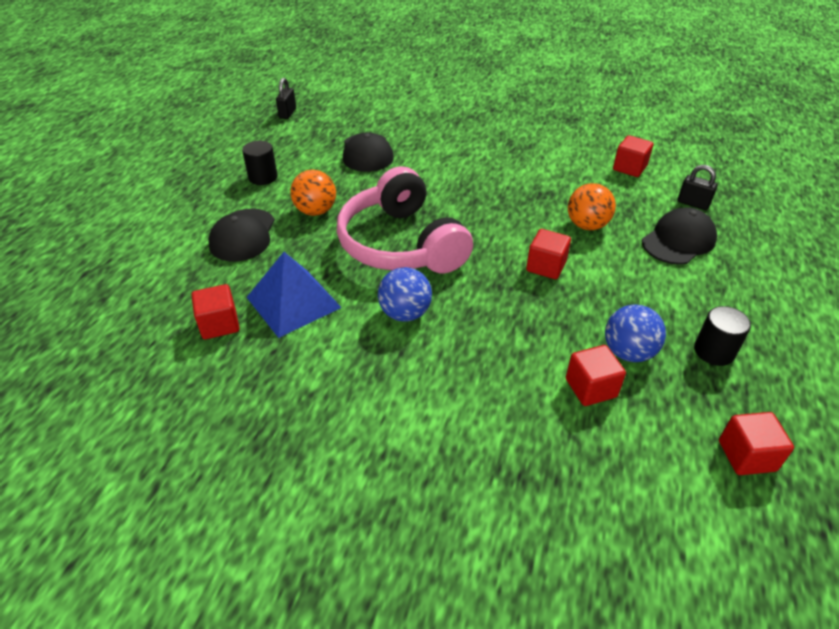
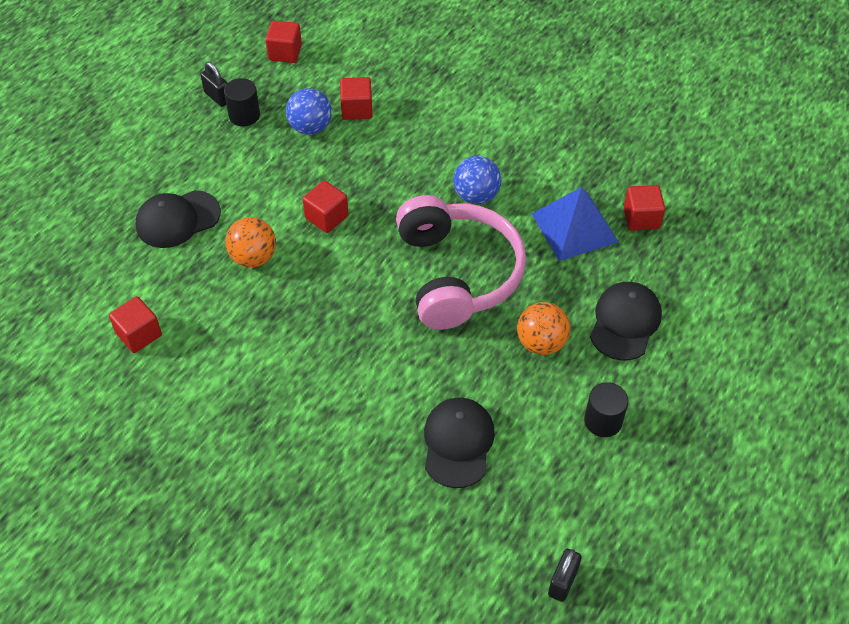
camera: 165 degrees left, 10 degrees up
black padlock [677,165,718,210] -> black padlock moved to [200,62,227,107]

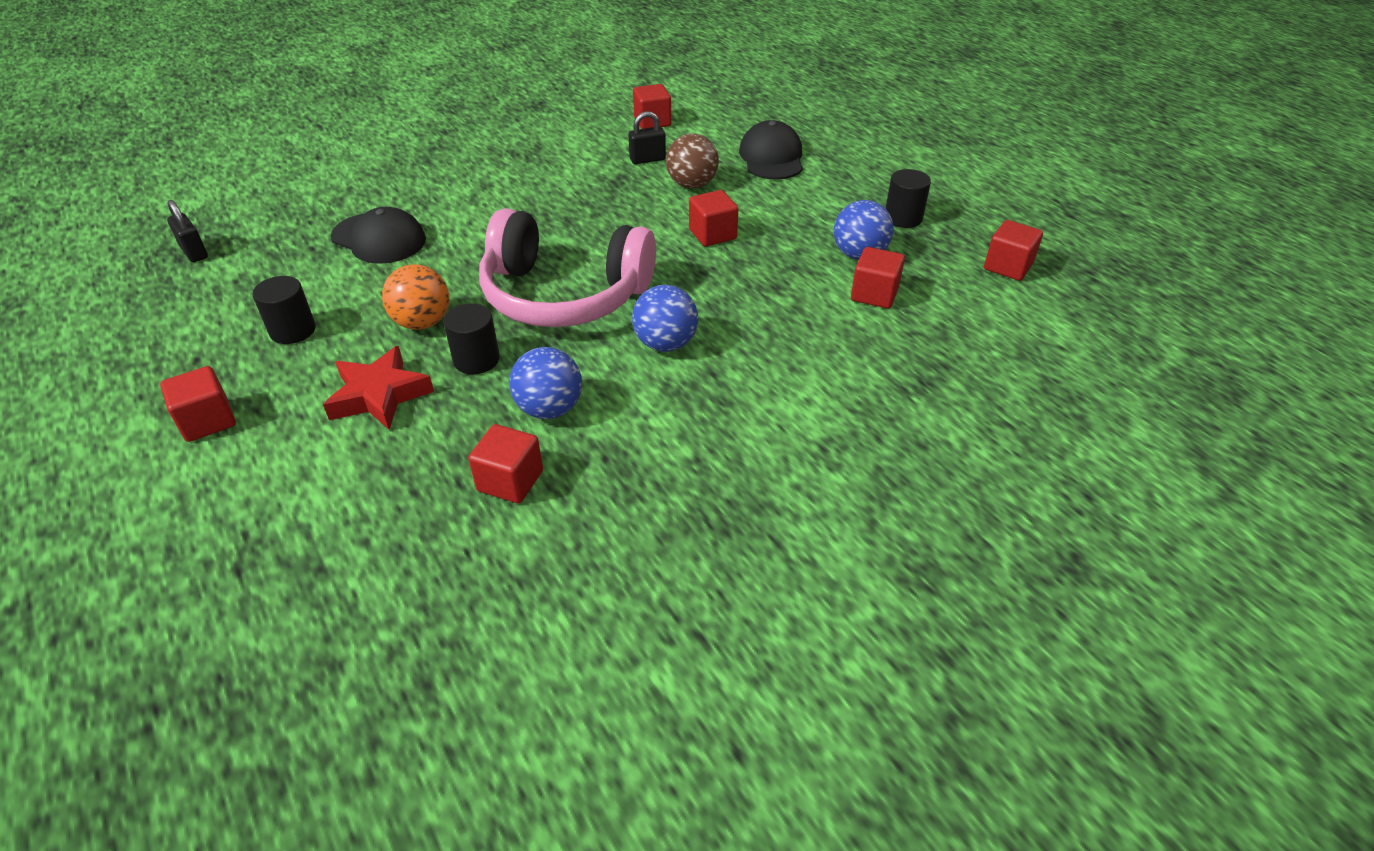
camera: 115 degrees right, 10 degrees down
black padlock [200,62,227,107] -> black padlock moved to [629,111,666,164]
orange ball [225,217,276,267] -> brown ball [666,133,719,189]
blue pyramid [532,187,618,261] -> blue ball [509,347,582,419]
black cap [590,282,662,361] -> red star [323,346,434,430]
none -> red cube [160,366,236,442]
none -> black cylinder [443,304,500,374]

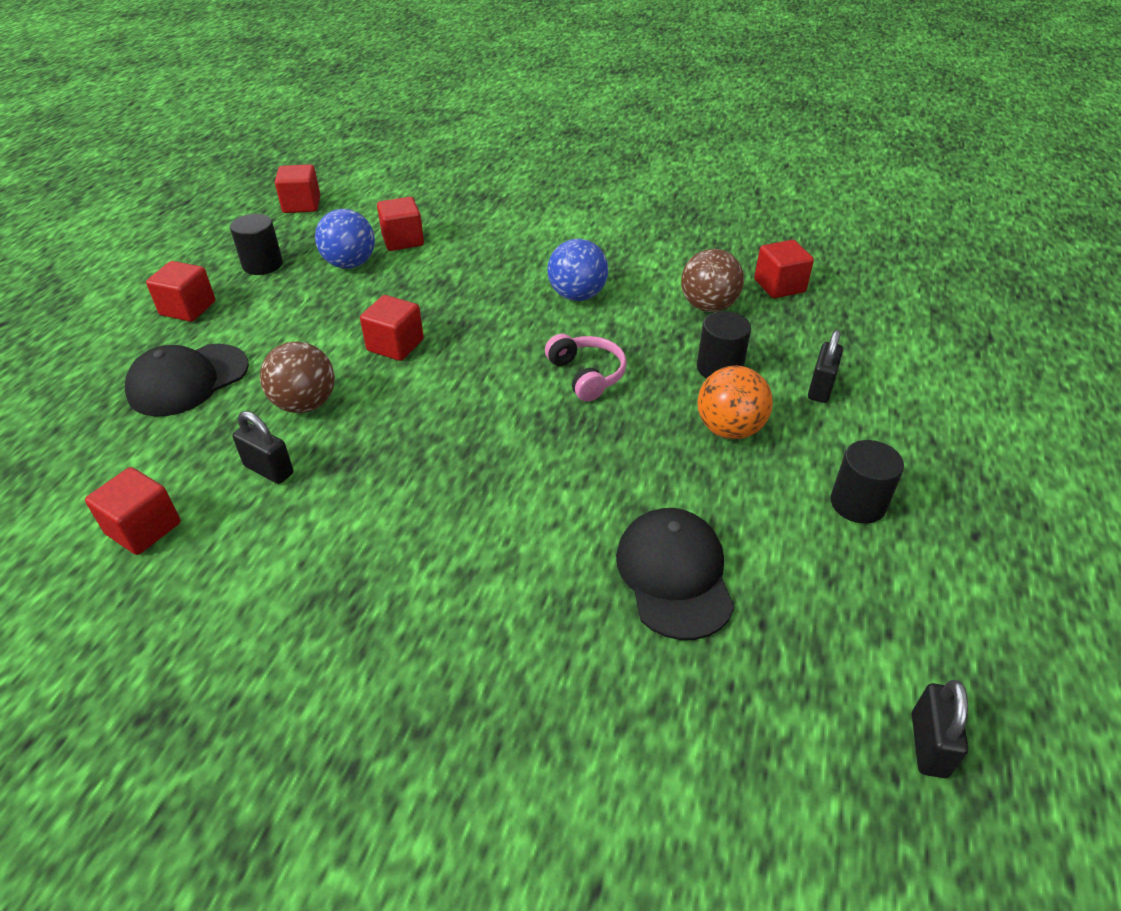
camera: 130 degrees left, 0 degrees up
red cube [160,366,236,442] -> red cube moved to [146,261,215,322]
red star [323,346,434,430] -> black padlock [808,330,843,403]
pink headphones [479,208,656,327] -> pink headphones [545,334,627,402], size x0.44
blue ball [509,347,582,419] -> brown ball [681,249,744,312]

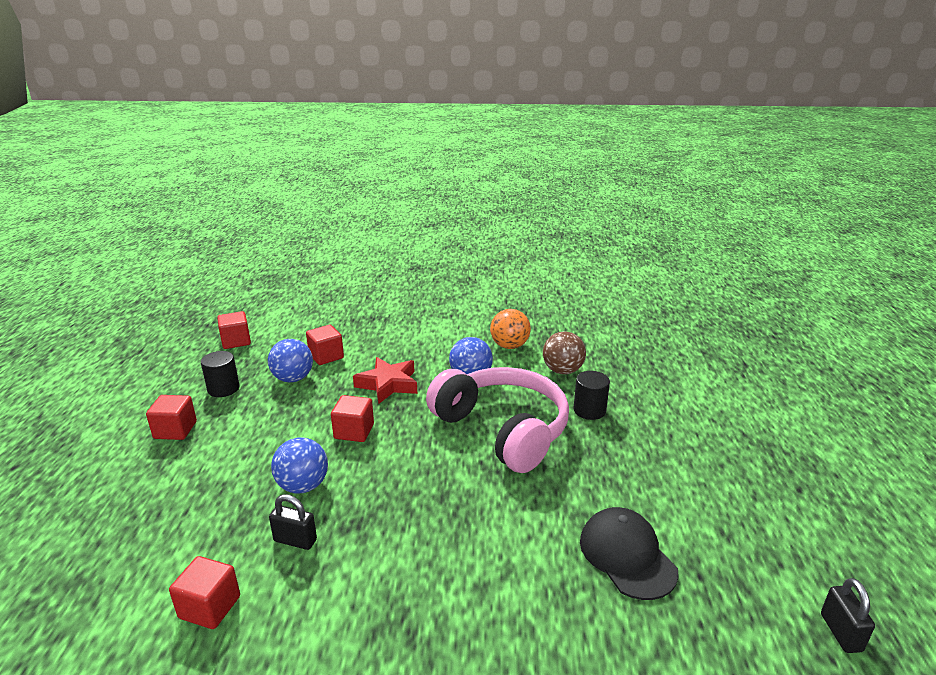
camera: 15 degrees left, 15 degrees down
black cap [125,344,249,417] -> none
brown ball [260,341,335,413] -> blue ball [271,437,328,493]
pink headphones [545,334,627,402] -> pink headphones [426,367,569,473], size x2.29
orange ball [697,366,773,439] -> orange ball moved to [490,309,531,349]
red cube [754,240,814,298] -> none
black padlock [808,330,843,403] -> none
black cylinder [831,440,904,524] -> none
none -> red star [353,357,417,404]

